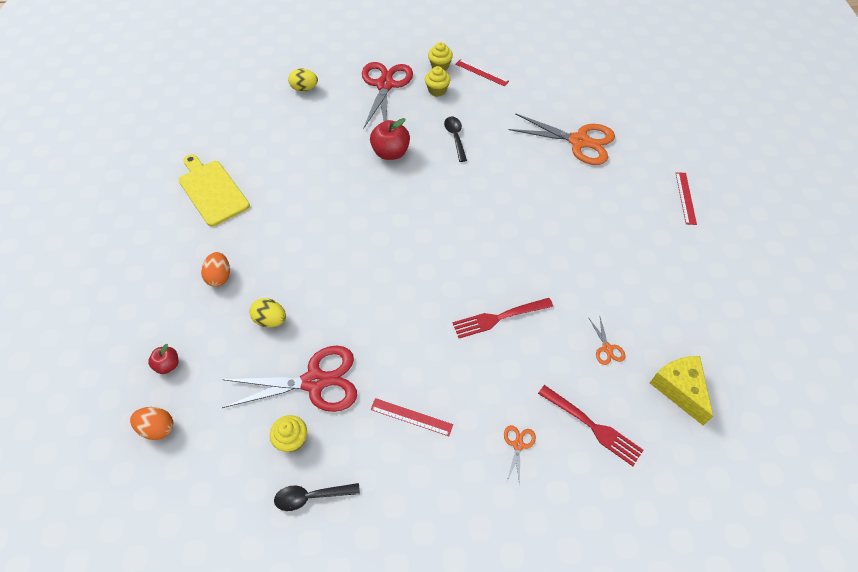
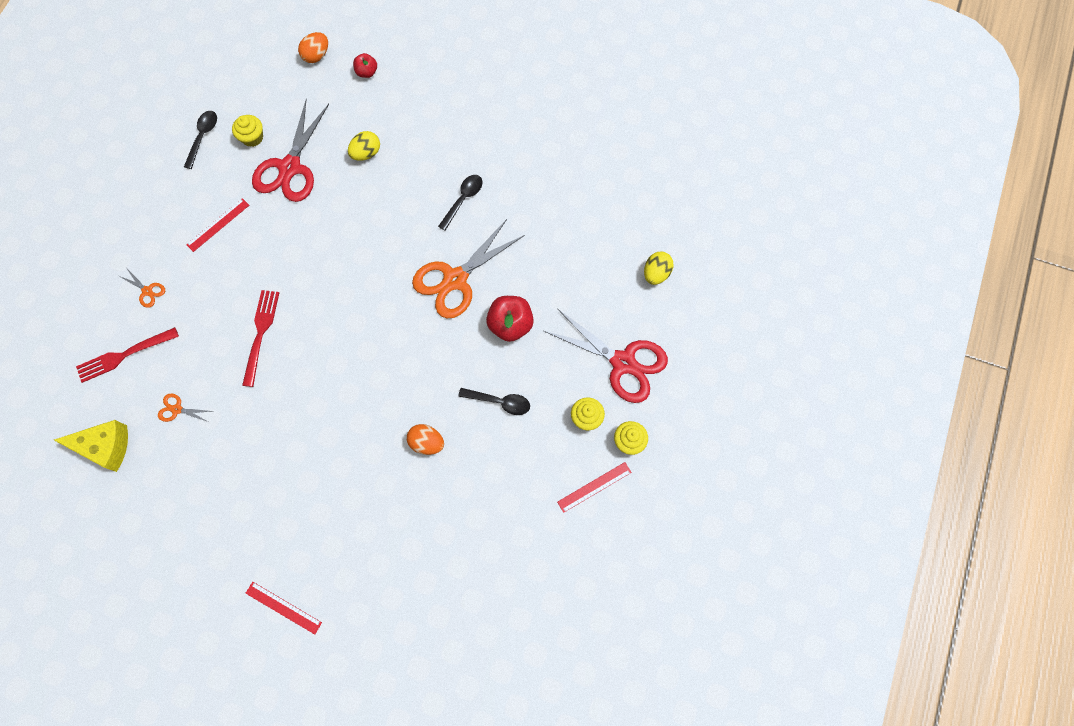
camera: 115 degrees right, 15 degrees up
yellow cutting board [179,154,250,227] -> none
orange egg [201,252,230,287] -> orange egg moved to [407,424,444,455]
orange scissors [508,113,615,165] -> orange scissors moved to [412,219,525,318]
none -> black spoon [438,175,482,231]

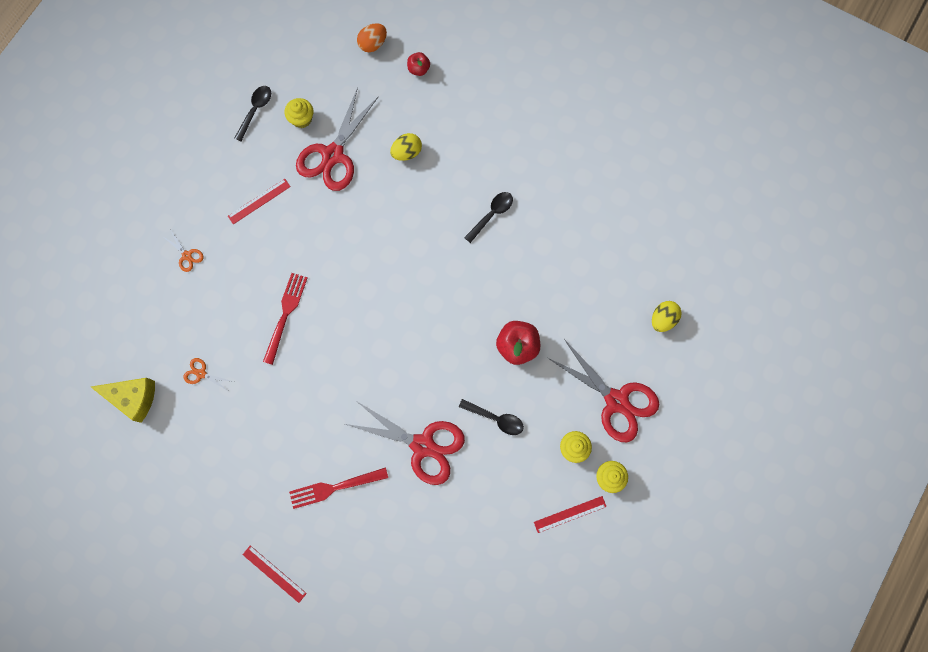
camera: 10 degrees right, 5 degrees up
red fork [76,327,179,383] -> red fork moved to [289,467,388,509]
orange egg [407,424,444,455] -> red scissors [345,400,465,485]
orange scissors [412,219,525,318] -> none

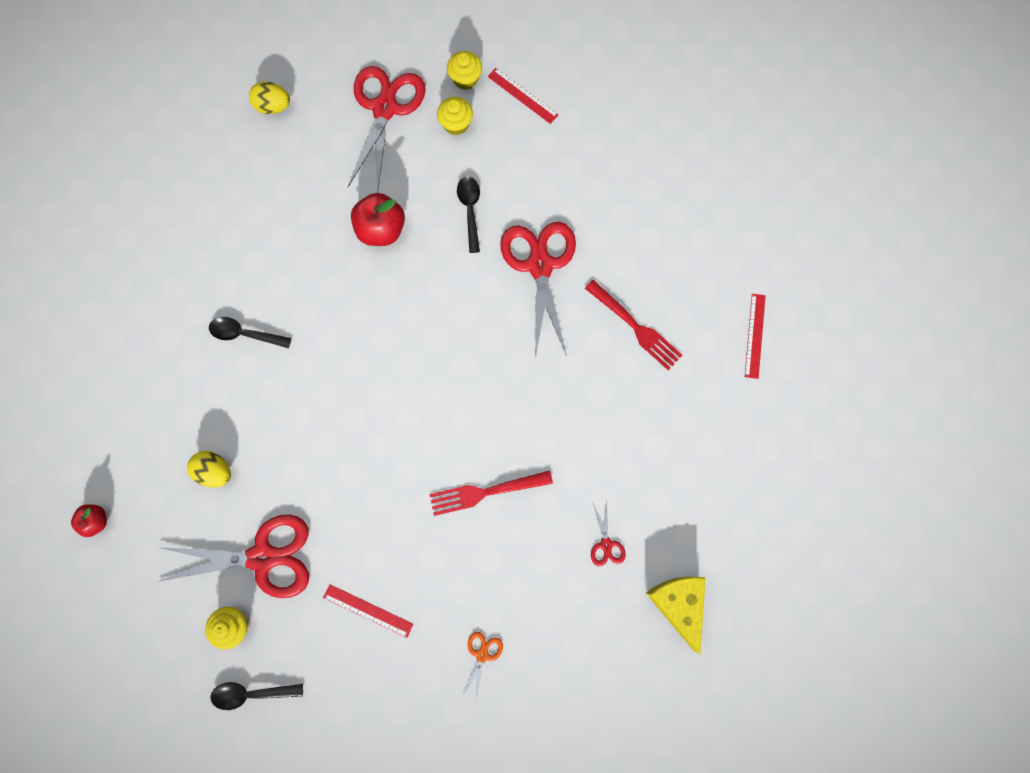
camera: 120 degrees left, 0 degrees up
orange scissors [184,358,234,391] -> red scissors [591,500,626,566]
orange egg [357,23,387,52] -> none

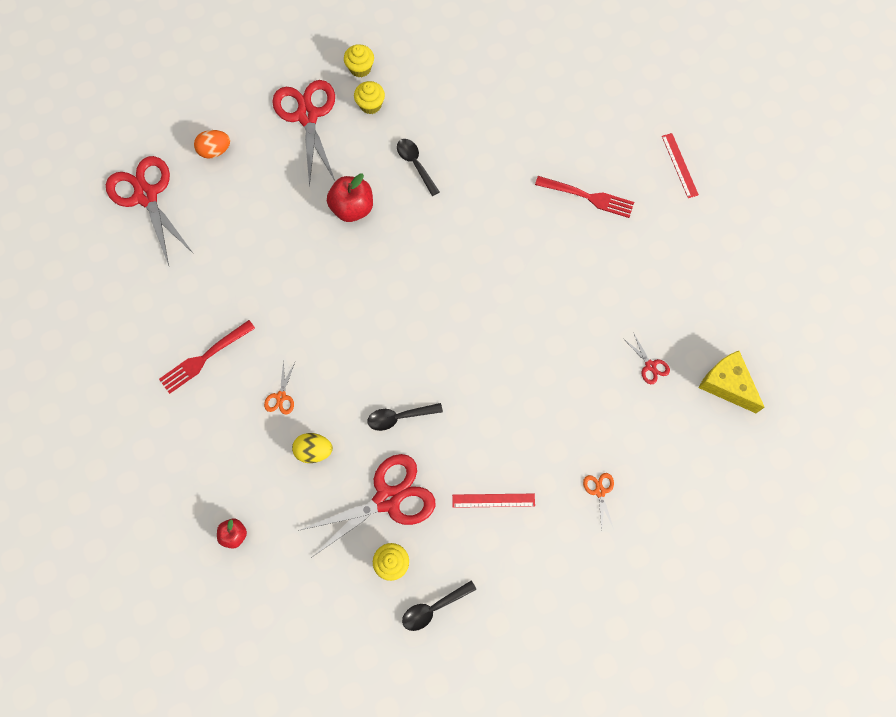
camera: 25 degrees left, 5 degrees down
black spoon [209,317,291,348] -> black spoon moved to [367,403,443,431]
yellow egg [249,82,290,114] -> orange egg [194,130,230,158]
red fork [429,470,553,516] -> red fork moved to [159,320,255,394]
red ruler [488,68,558,124] -> none
red scissors [500,222,576,358] -> red scissors moved to [106,156,194,266]
none -> orange scissors [264,360,295,415]

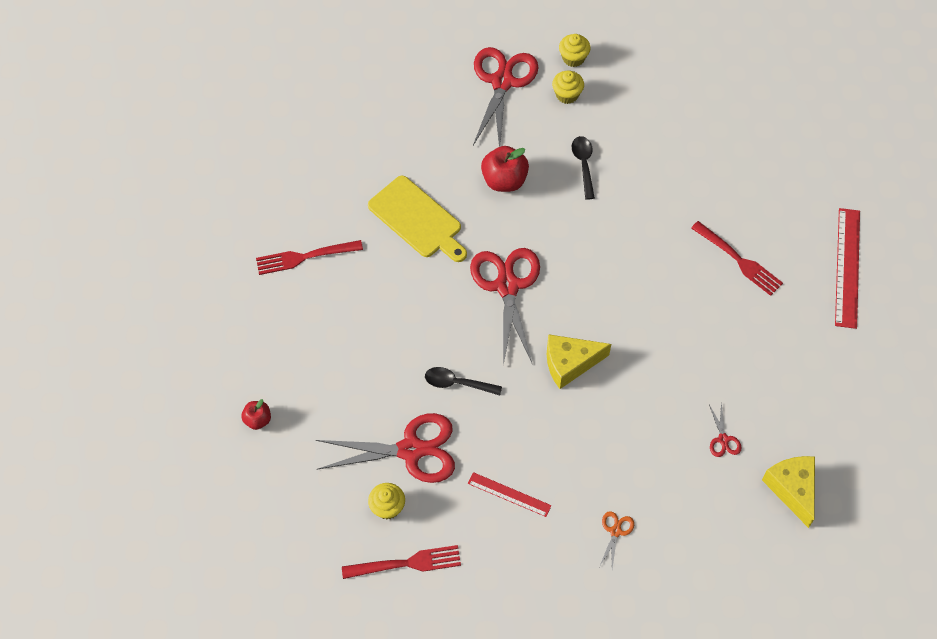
camera: 25 degrees right, 10 degrees down
red scissors [106,156,194,266] -> red scissors moved to [470,248,540,365]
orange egg [194,130,230,158] -> none
orange scissors [264,360,295,415] -> none
yellow egg [292,433,333,463] -> none
black spoon [402,580,476,631] -> red fork [342,545,461,579]
red ruler [662,133,699,198] -> red ruler [835,208,860,329], size x1.72
none -> yellow cutting board [368,176,467,262]
none -> yellow cheese [547,334,611,389]

